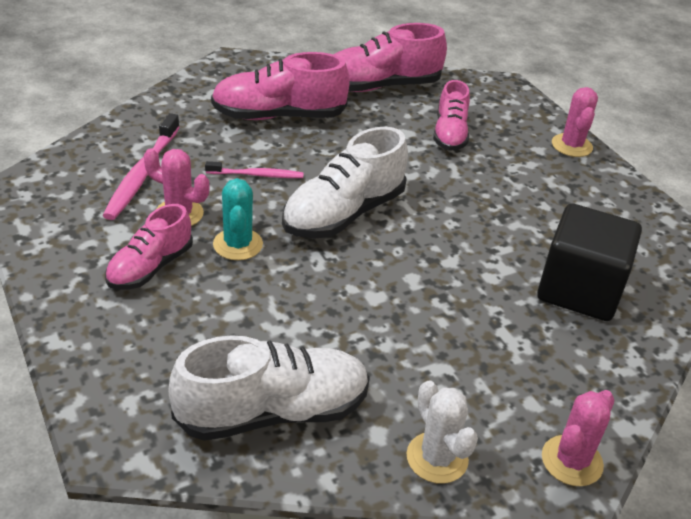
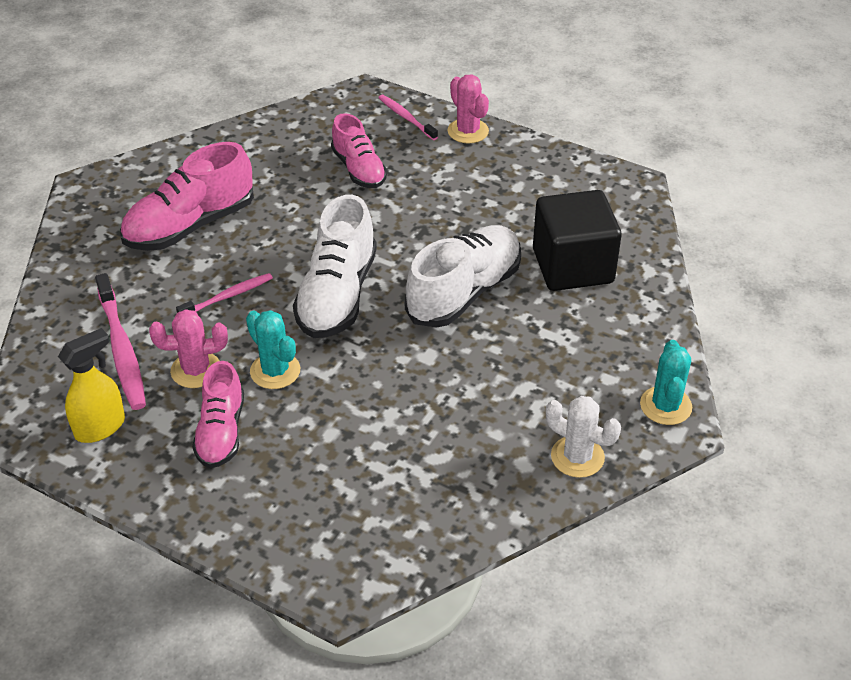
camera: 30 degrees left, 5 degrees up
white shoe [169,335,370,441] -> white shoe moved to [405,225,521,328]
pink shoe [333,23,447,92] -> none
pink cactus [542,390,614,486] -> turquoise cactus [640,340,692,425]
none -> yellow spray bottle [58,328,125,443]
none -> pink toothbrush [378,95,438,140]

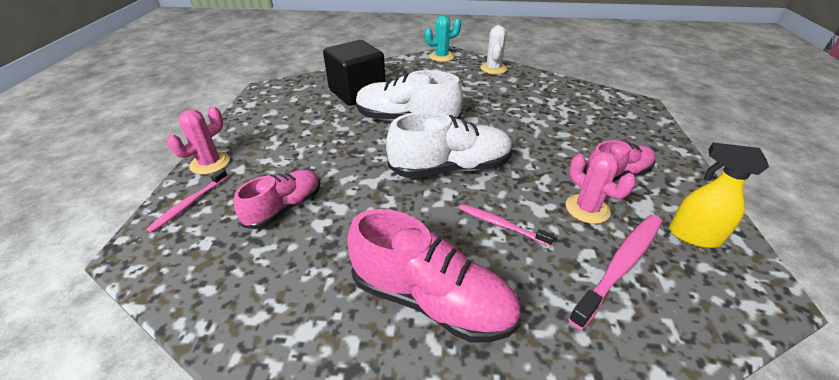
camera: 115 degrees left, 5 degrees down
turquoise cactus [246,310,300,389] -> none

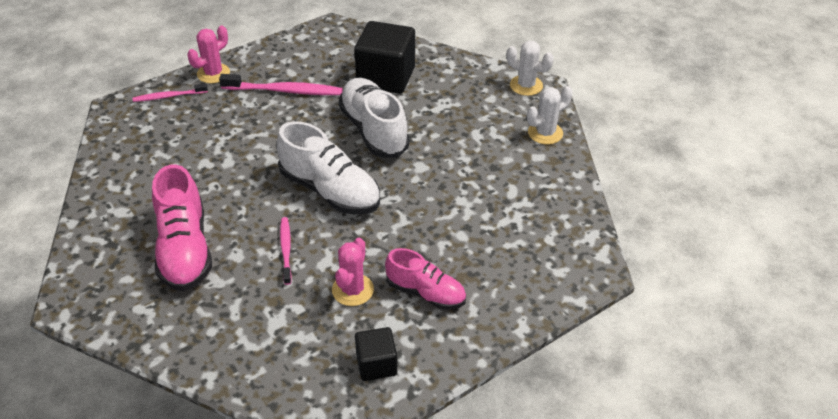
camera: 50 degrees right, 5 degrees up
pink cactus [167,106,230,175] -> pink cactus turned 45 degrees counterclockwise [187,26,230,83]
pink shoe [234,170,320,229] -> none
turquoise cactus [424,15,461,62] -> white cactus [507,41,554,96]
pink toothbrush [568,215,662,330] -> pink toothbrush moved to [219,74,343,95]
yellow spray bottle [669,142,769,248] -> black cube [355,327,397,381]

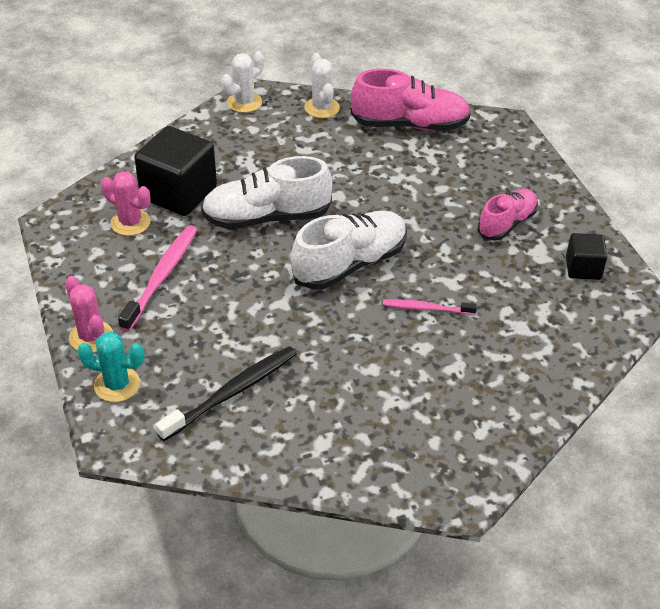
camera: 75 degrees left, 0 degrees up
pink toothbrush [133,83,208,102] -> turquoise cactus [77,332,145,402]
pink shoe [152,165,212,291] -> pink shoe moved to [351,69,471,131]
pink cactus [332,238,374,306] -> pink cactus moved to [101,171,151,236]
none -> black toothbrush [155,346,297,441]

